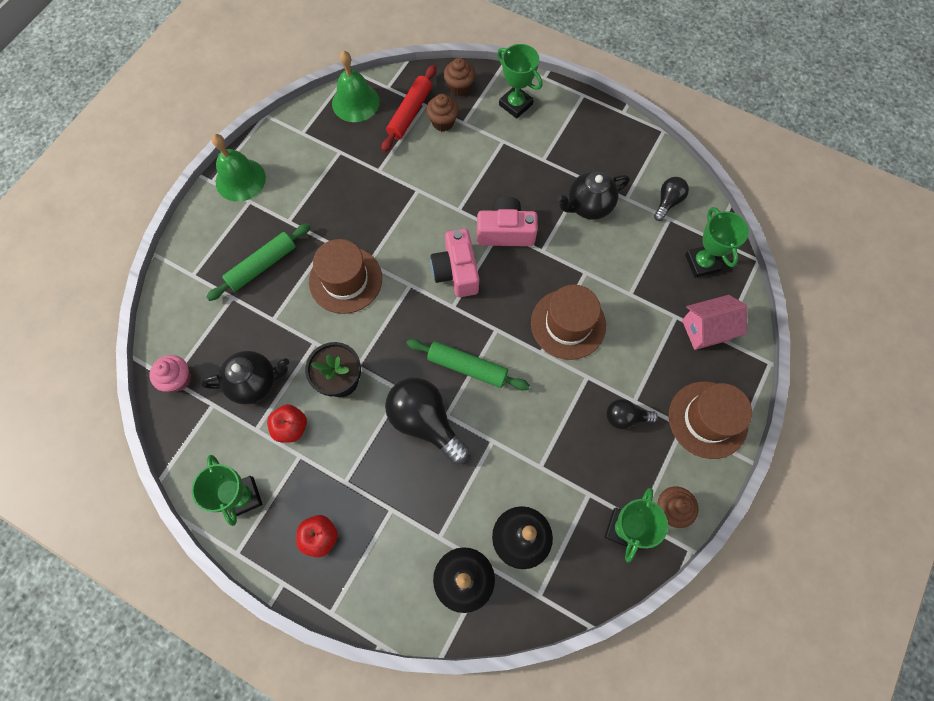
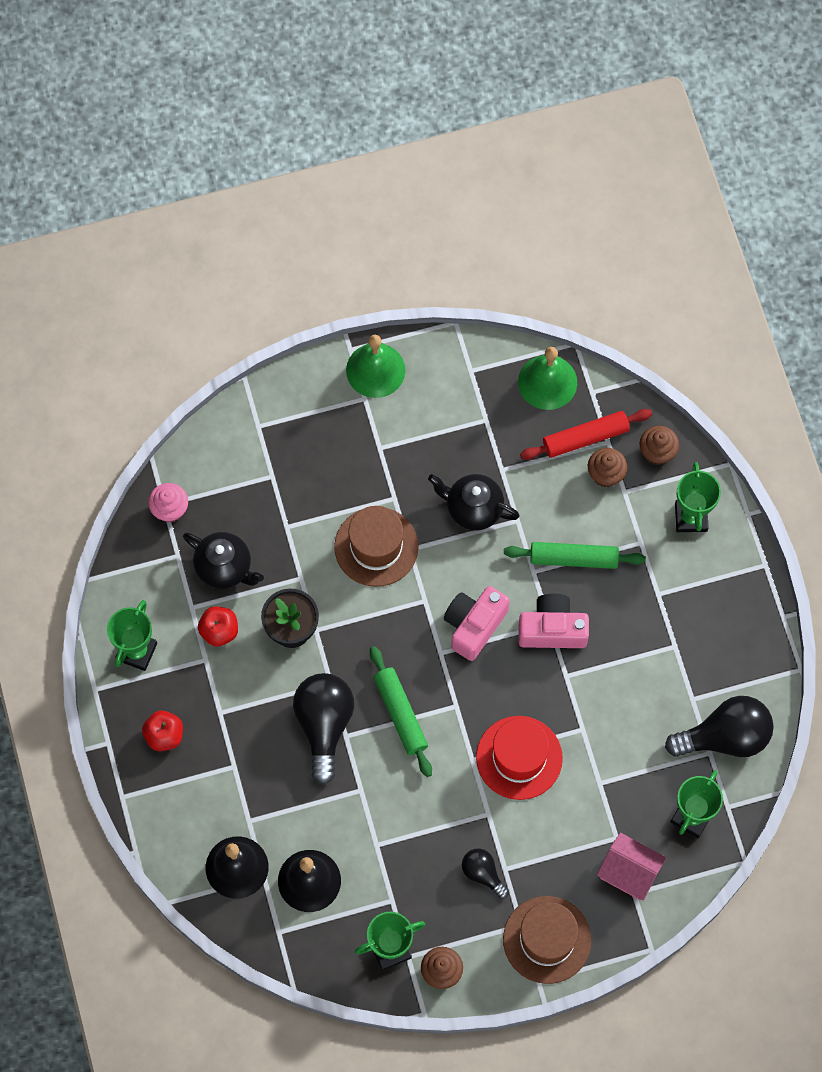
camera: 45 degrees right, 0 degrees up
green rolling pin [206,223,310,301] -> green rolling pin moved to [504,542,646,569]
pink camera [477,197,538,246] -> pink camera turned 45 degrees counterclockwise [518,594,589,648]
brown hat [531,285,606,360] -> red hat [476,716,563,800]
black teapot [557,171,630,220] -> black teapot moved to [428,474,519,531]
black light bulb [654,177,689,221] -> black light bulb [665,696,774,757], size x1.88

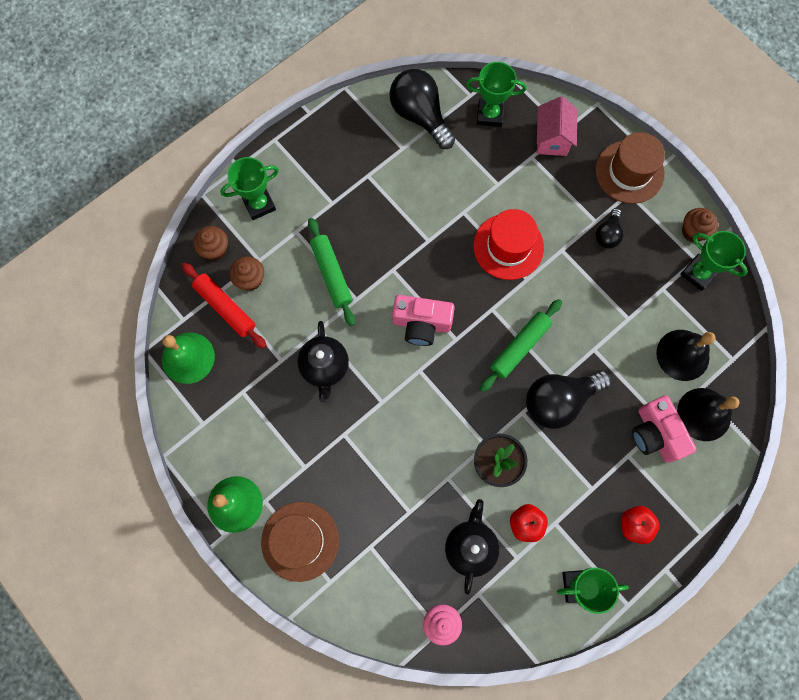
camera: 115 degrees left, 5 degrees up
brown hat [334,506,419,587] -> brown hat moved to [261,502,339,582]
pink camera [518,594,589,648] -> pink camera moved to [632,396,696,463]

